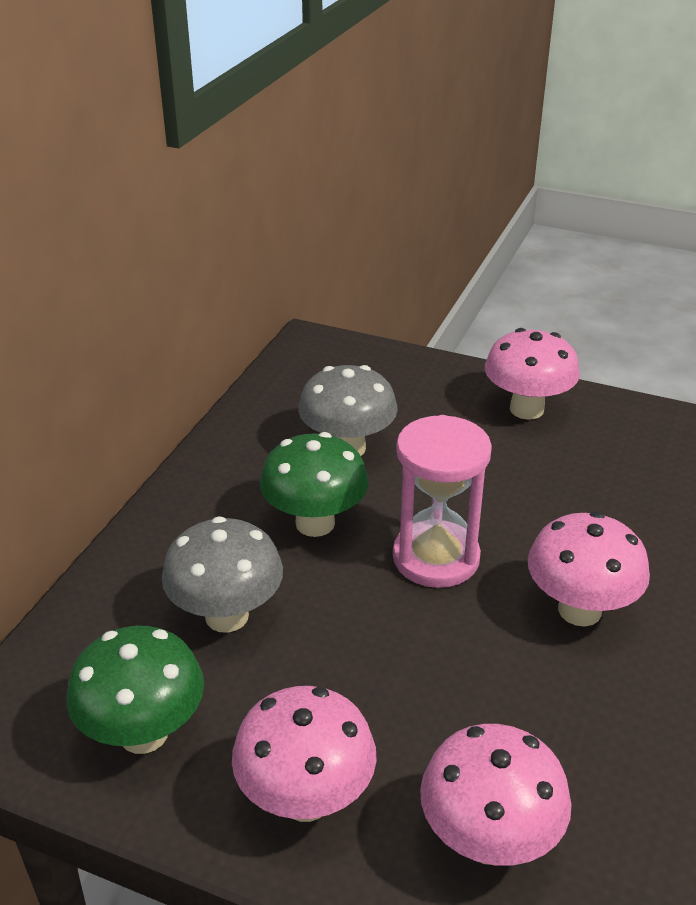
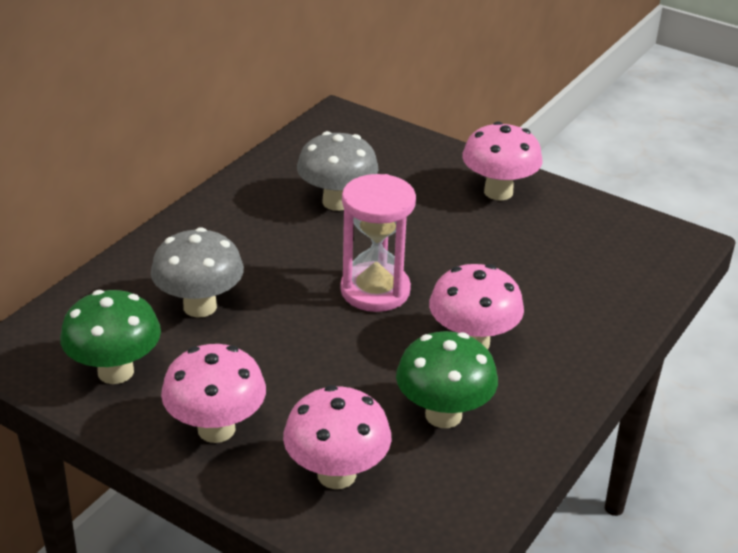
camera: 10 degrees right, 0 degrees up
green mushroom [260,432,369,537] -> green mushroom moved to [396,331,498,428]

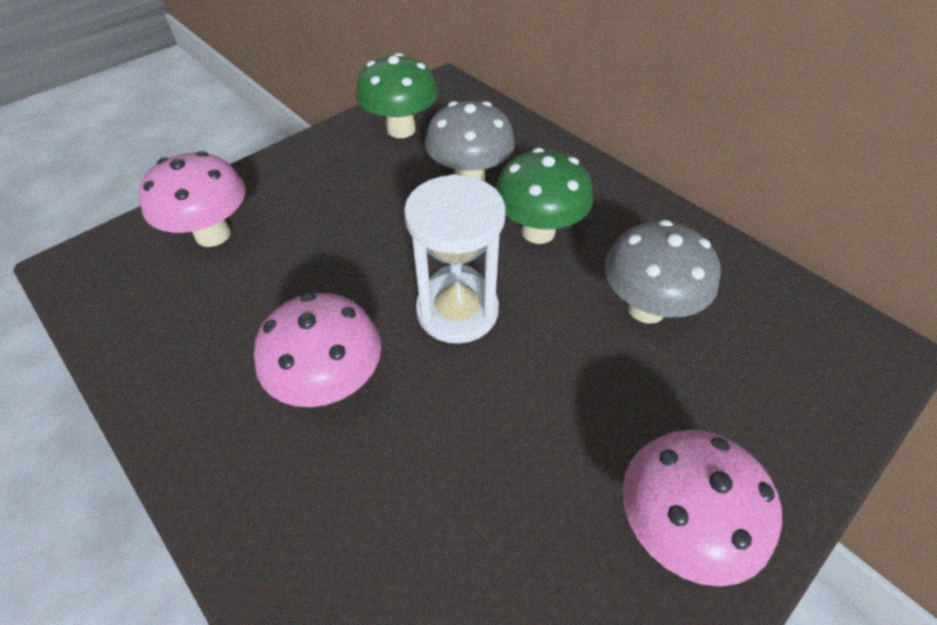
camera: 105 degrees right, 15 degrees up
pink mushroom [161,344,266,443] -> none
pink hourglass [340,174,416,312] -> white hourglass [404,174,506,344]
green mushroom [396,331,498,428] -> green mushroom moved to [495,148,593,244]

